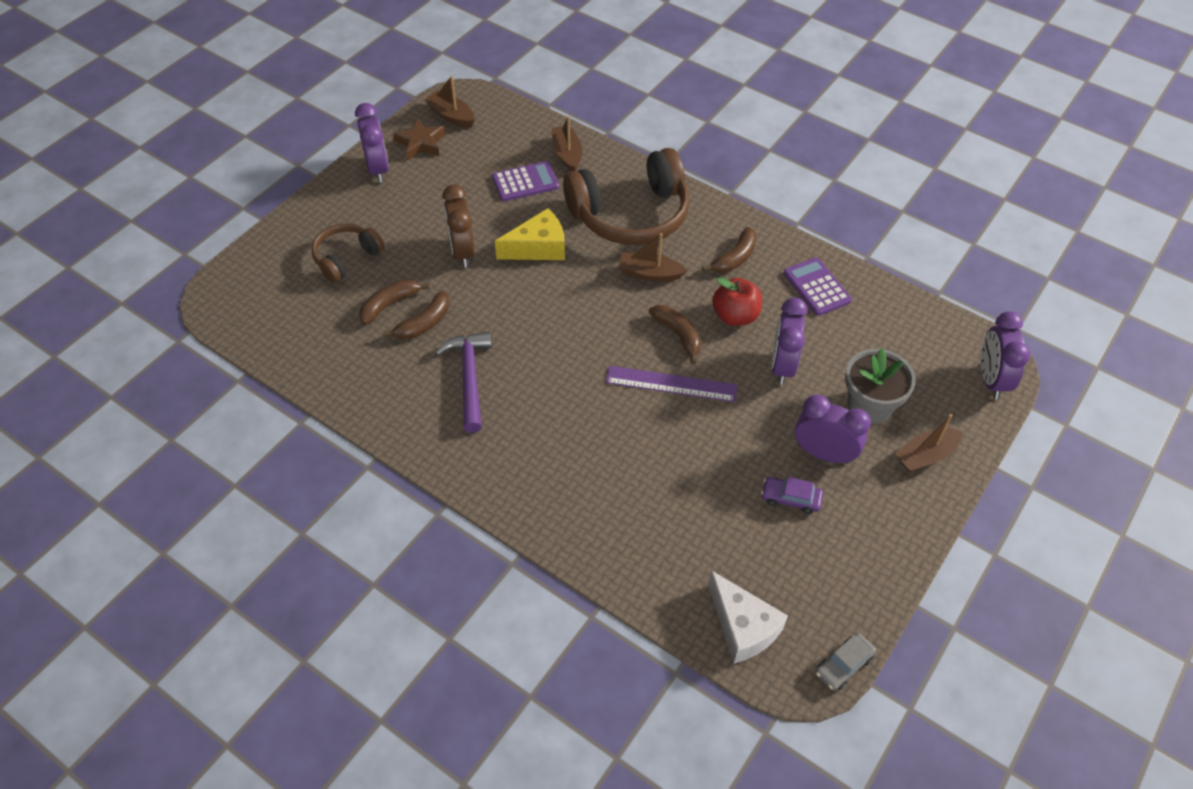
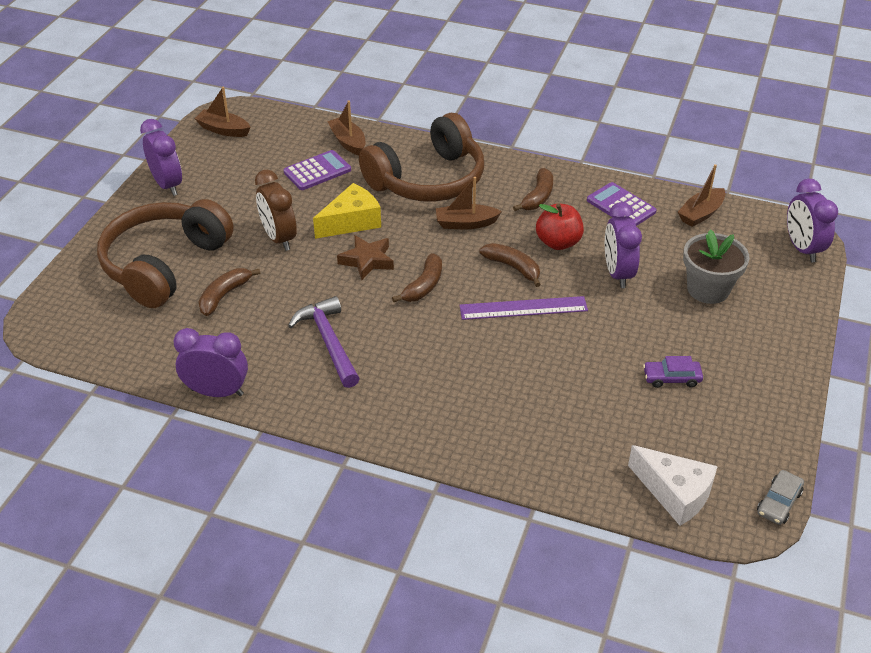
camera: 15 degrees left, 10 degrees down
brown headphones [312,223,385,283] -> brown headphones [97,199,234,308], size x1.86
brown banana [383,291,449,340] -> brown banana moved to [392,253,442,302]
brown star [393,118,446,160] -> brown star moved to [337,235,394,280]
purple clock [795,395,871,464] -> purple clock moved to [173,328,248,397]
brown boat [895,414,963,472] -> brown boat moved to [678,164,726,227]

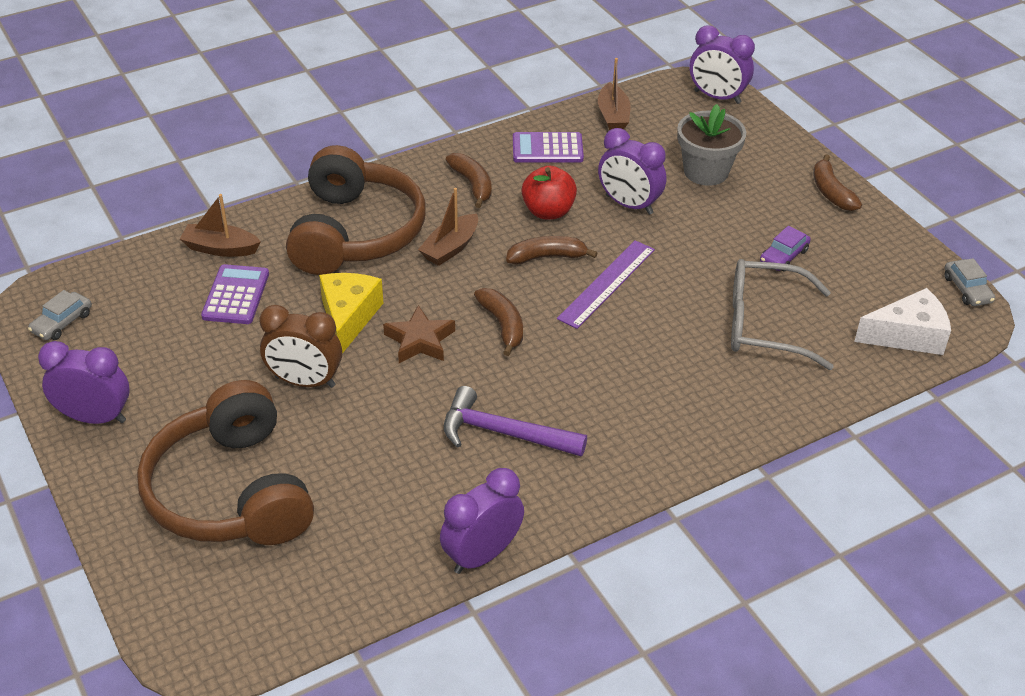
camera: 50 degrees left, 0 degrees up
brown boat [194,87,251,137] -> grey car [28,290,92,340]
brown banana [199,268,261,316] -> brown banana moved to [813,154,862,211]
none -> grey glasses [731,259,834,370]

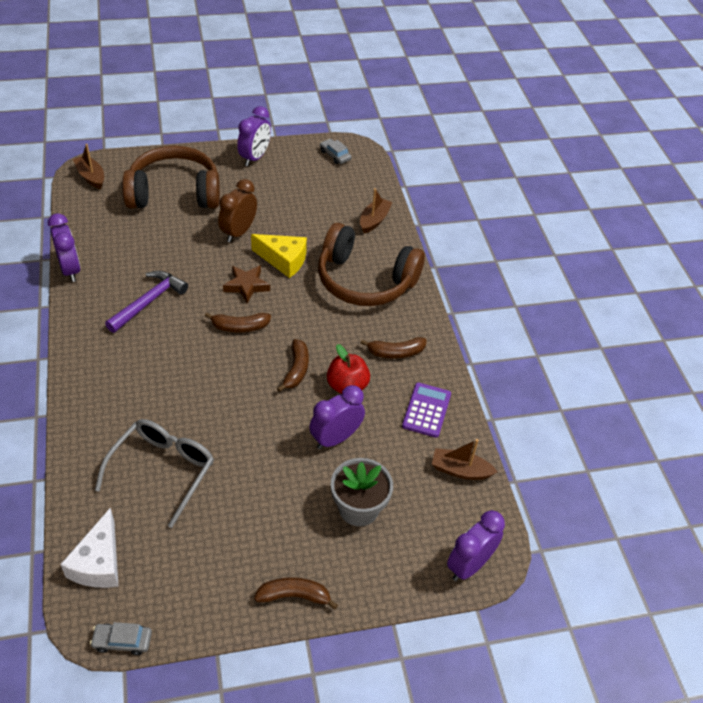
camera: 105 degrees right, 5 degrees up
purple calculator [201,264,269,324] -> none
brown boat [418,188,478,266] -> brown boat moved to [73,144,104,189]
purple ruler [557,240,655,329] -> none
purple car [760,226,811,271] -> none

